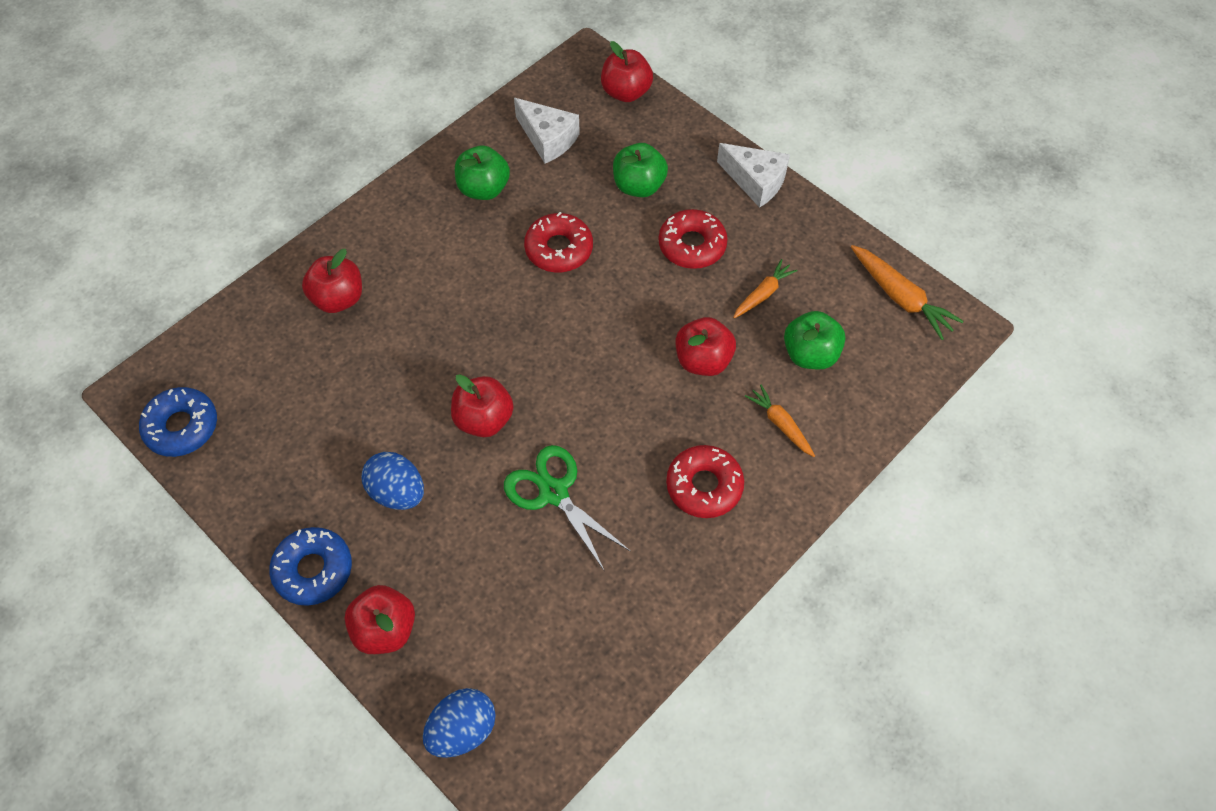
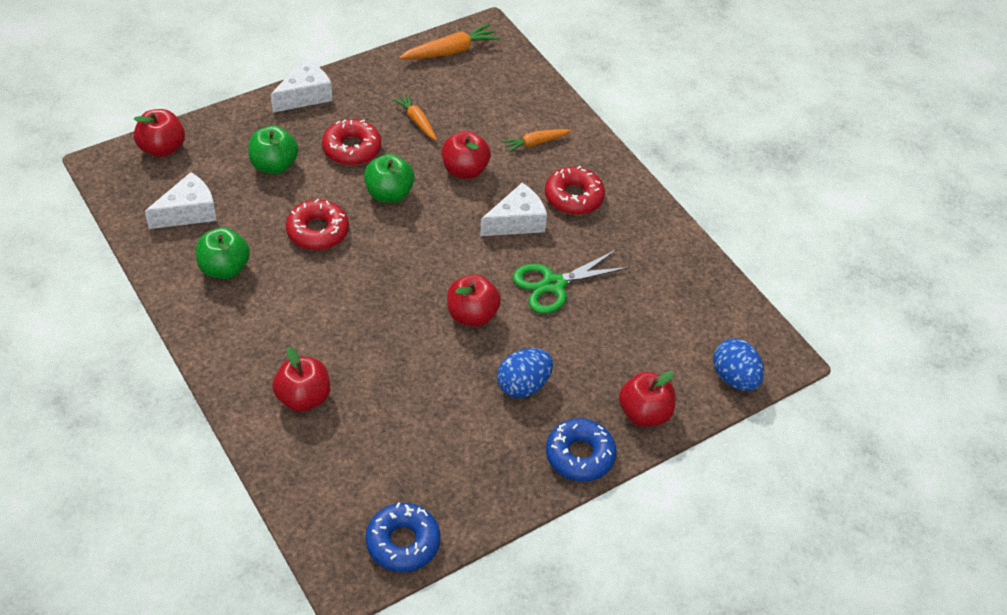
camera: 80 degrees left, 10 degrees down
green apple [784,311,846,369] -> green apple moved to [364,154,415,203]
none -> white cheese [480,183,547,236]

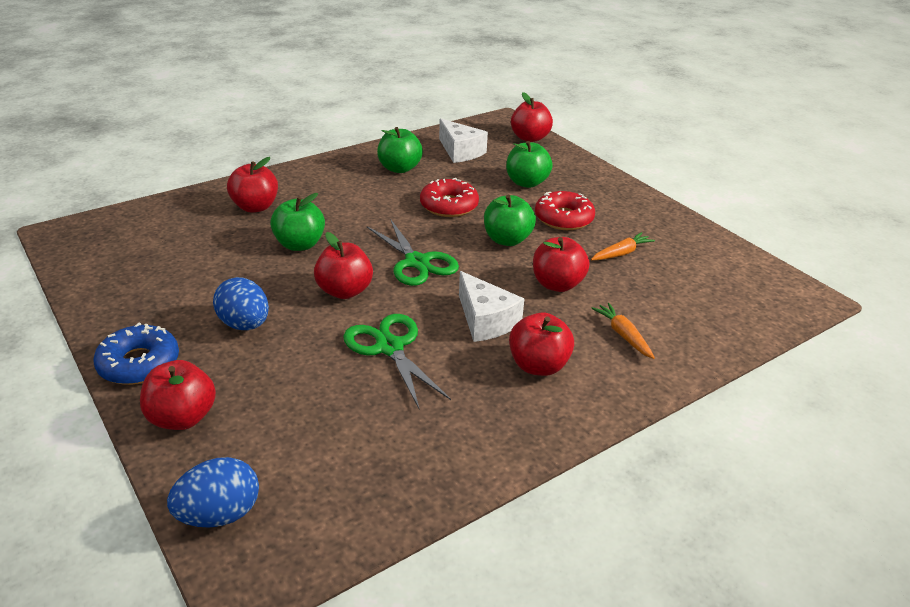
camera: 90 degrees right, 15 degrees down
white cheese [271,59,332,113] -> none
blue donut [365,502,440,572] -> none
orange carrot [399,24,500,59] -> none
red donut [545,166,605,215] -> red apple [509,312,574,376]
none -> green apple [270,193,325,251]
none -> green scissors [367,219,459,286]

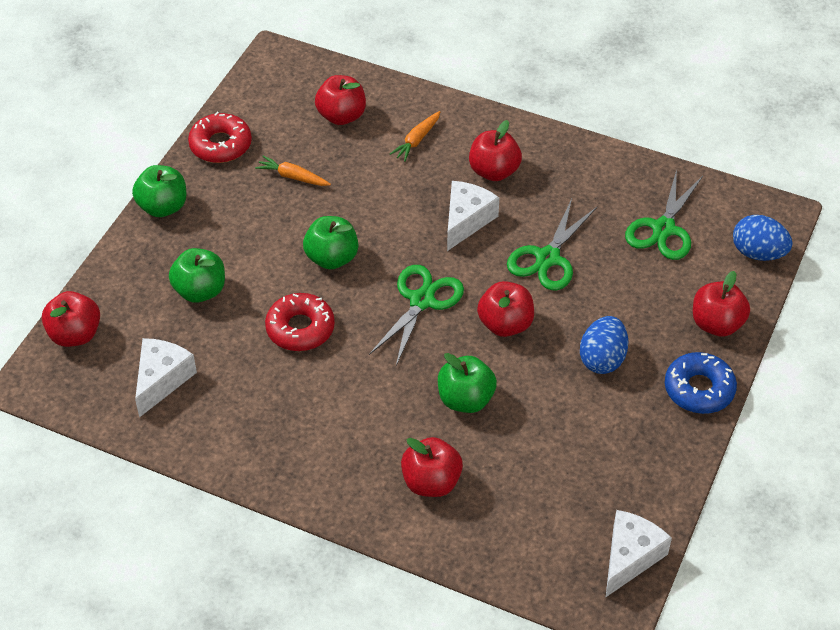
camera: 120 degrees left, 15 degrees up
green apple [377,127,423,173] -> green apple moved to [132,165,187,217]
red apple [533,237,590,292] -> red apple moved to [315,75,366,125]
red donut [535,191,595,230] -> red donut moved to [188,112,252,163]
none -> white cheese [606,510,672,597]
none -> green scissors [625,169,703,260]

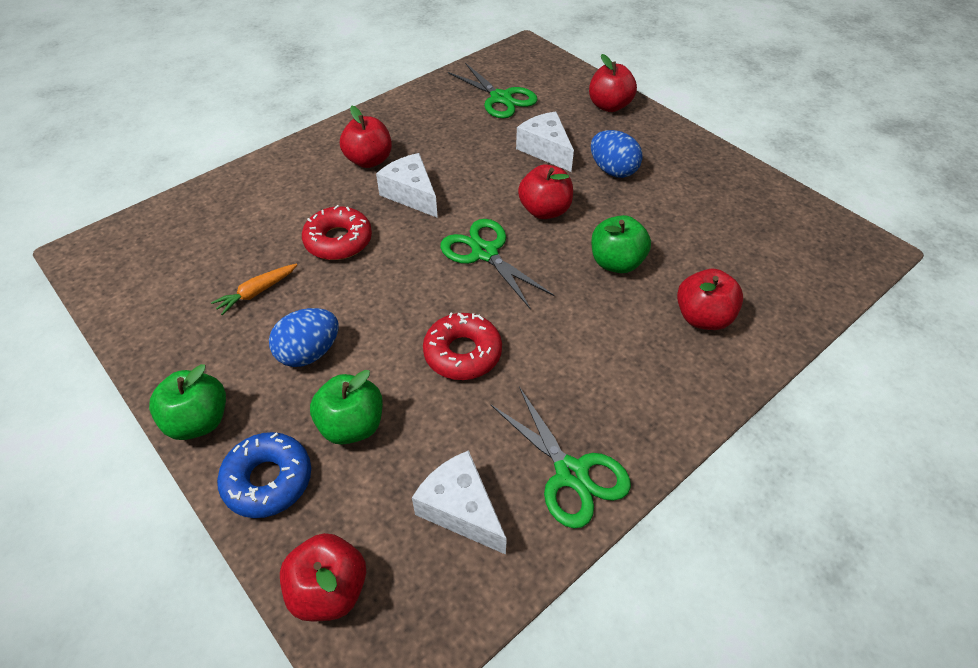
camera: 65 degrees left, 0 degrees up
red donut [188,112,252,163] -> red donut moved to [302,205,372,260]
green apple [303,216,358,269] -> none
red apple [315,75,366,125] -> none
orange carrot [390,111,440,162] -> none
green scissors [507,199,597,290] -> green scissors moved to [491,387,631,528]
white cheese [606,510,672,597] -> white cheese moved to [516,111,574,172]
blue donut [665,352,737,414] -> blue donut moved to [217,432,311,518]
blue egg [733,215,793,261] -> blue egg moved to [269,308,339,367]

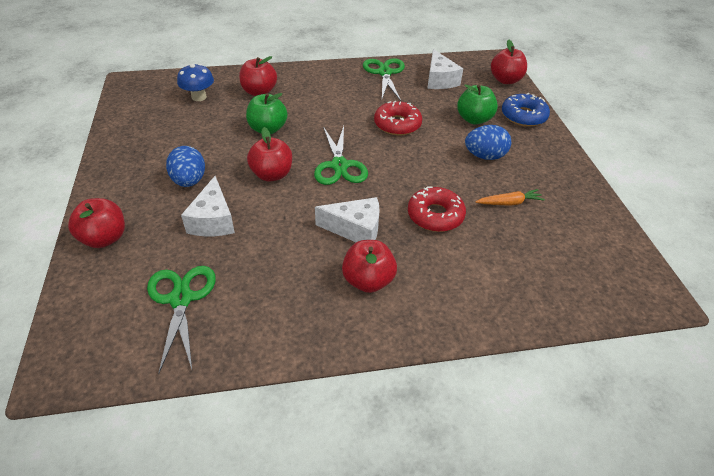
camera: 150 degrees left, 5 degrees down
green apple [149,364,226,440] -> none
white cheese [376,153,438,218] -> white cheese turned 75 degrees counterclockwise [315,197,380,242]
none -> blue mushroom [177,64,214,101]

